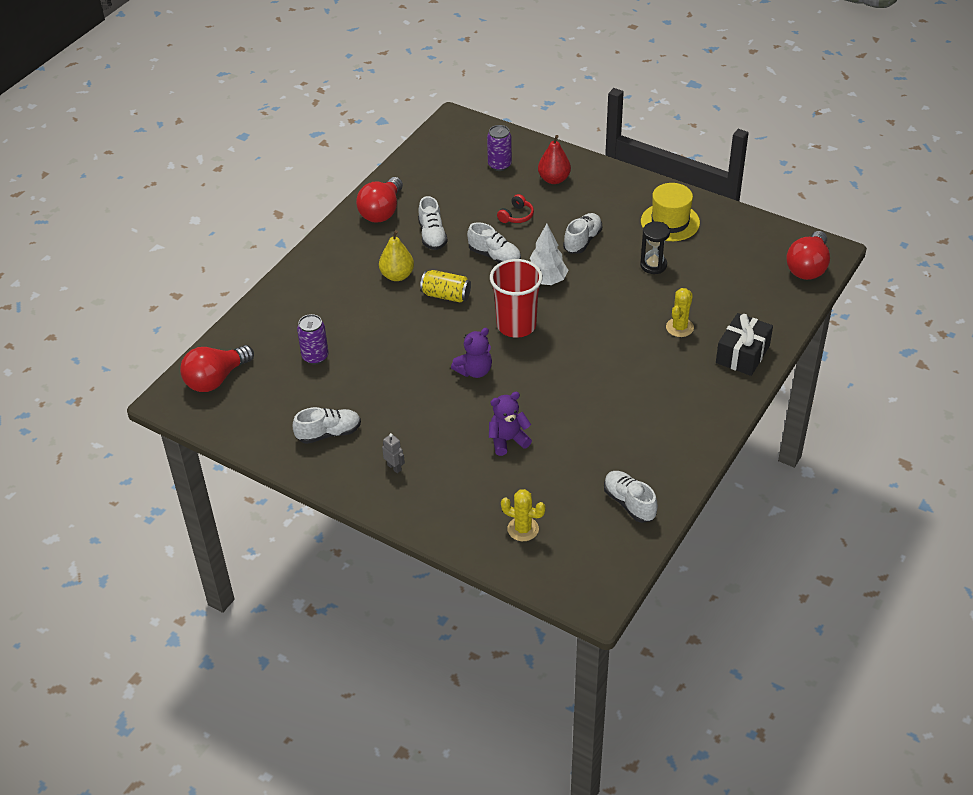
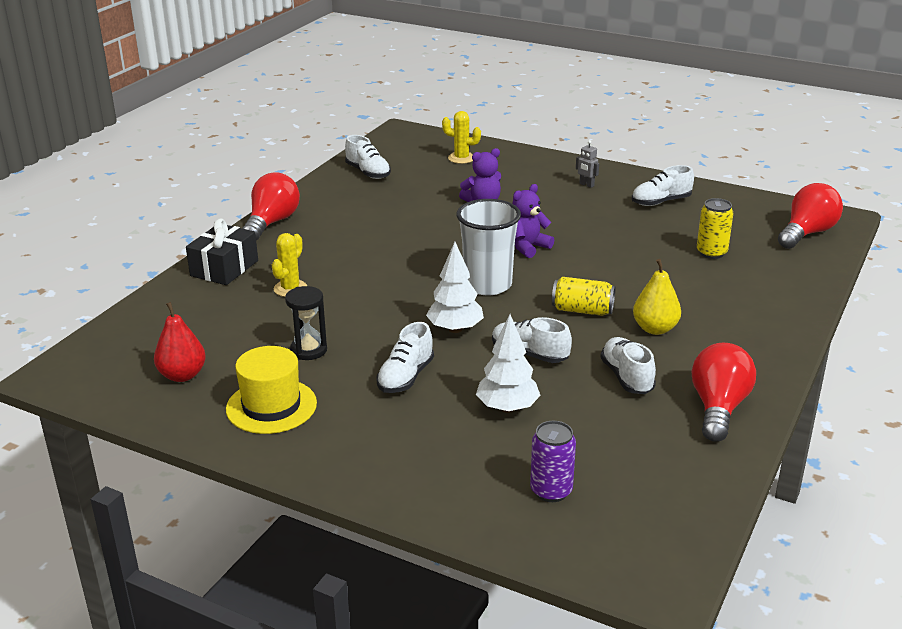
camera: 175 degrees right, 15 degrees down
purple can [297,314,329,365] -> yellow can [697,198,733,259]
red cup [490,259,543,338] -> white cup [456,199,521,295]
red headphones [497,194,534,223] -> white tree [476,314,541,413]
red pear [538,135,571,184] -> red pear moved to [154,302,206,382]
red light bulb [786,231,830,280] -> red light bulb moved to [242,172,300,240]

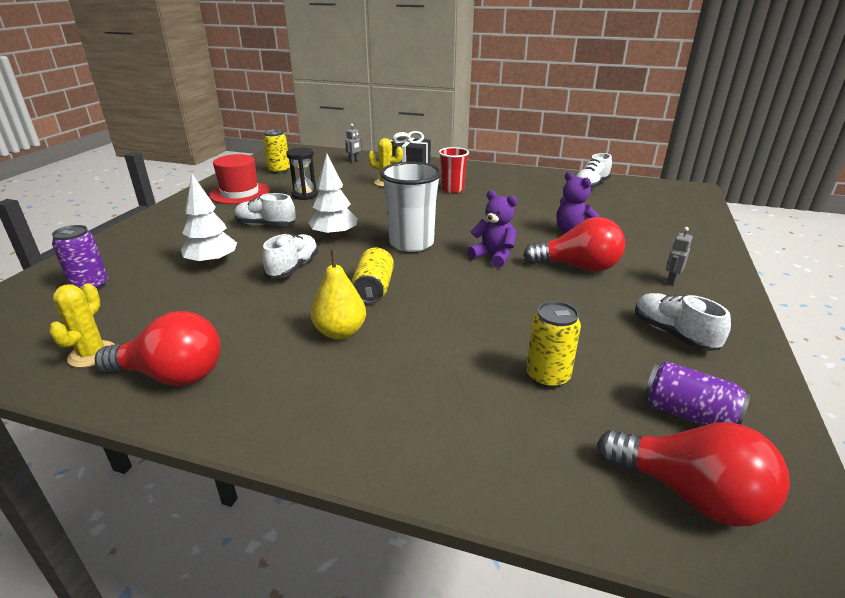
camera: 80 degrees right, 0 degrees up
red pear [154,302,206,382] -> yellow can [263,130,290,174]
yellow hat [226,346,317,434] -> red hat [209,154,270,204]
red light bulb [242,172,300,240] -> red light bulb moved to [523,217,625,272]
yellow cactus [442,111,481,164] -> yellow cactus moved to [49,283,115,368]
white shoe [600,337,656,394] -> none
none -> grey robot [345,124,362,162]
none -> red cup [439,147,469,193]
none -> purple can [644,361,751,426]

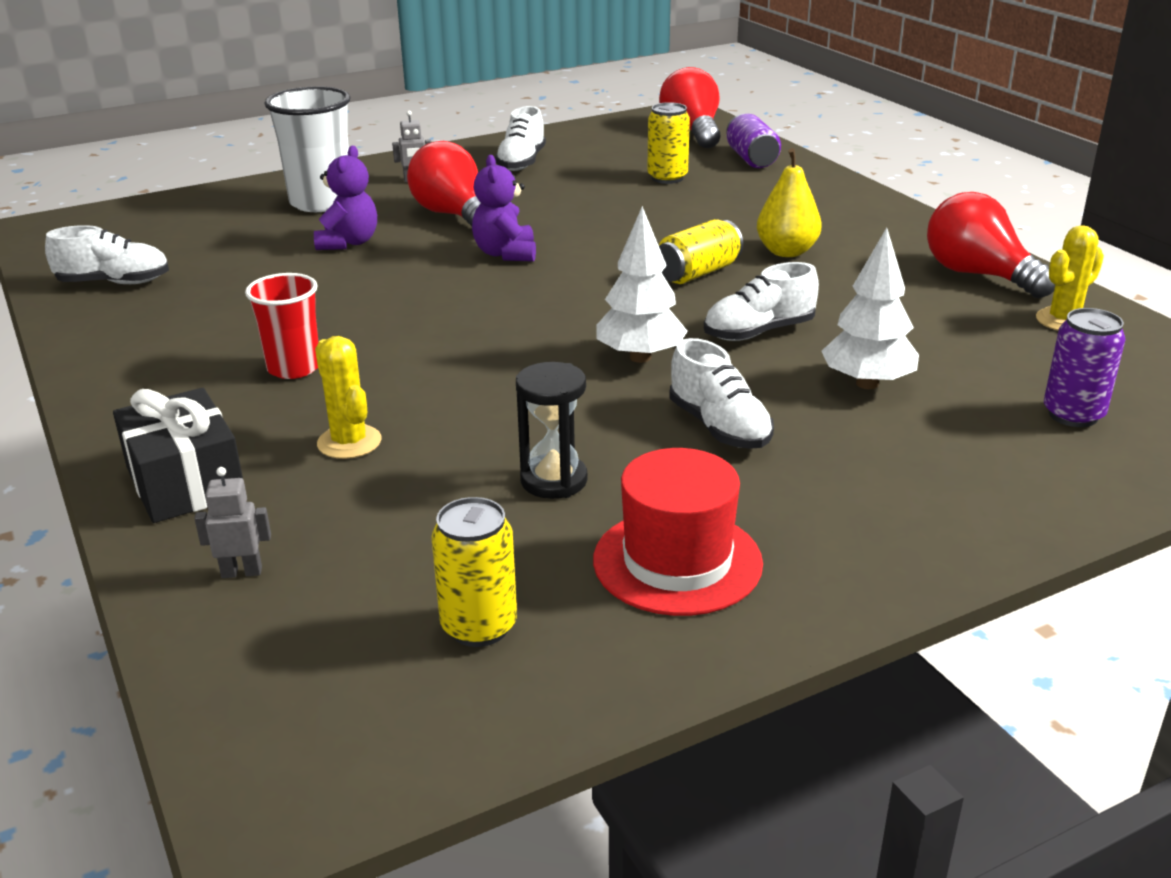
camera: 135 degrees left, 0 degrees up
white cup [380,162,442,252] -> white cup moved to [264,86,351,212]
purple can [644,361,751,426] -> purple can moved to [726,114,781,168]

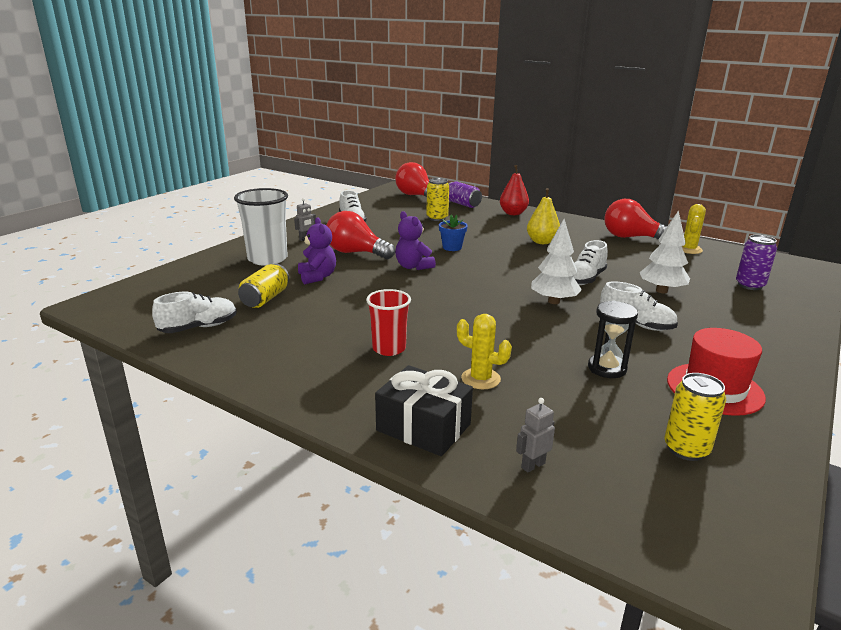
camera: 30 degrees left, 5 degrees down
yellow can [659,219,743,284] -> yellow can moved to [238,264,289,308]
none -> blue flower pot [439,215,468,251]
none -> red pear [500,165,529,215]

